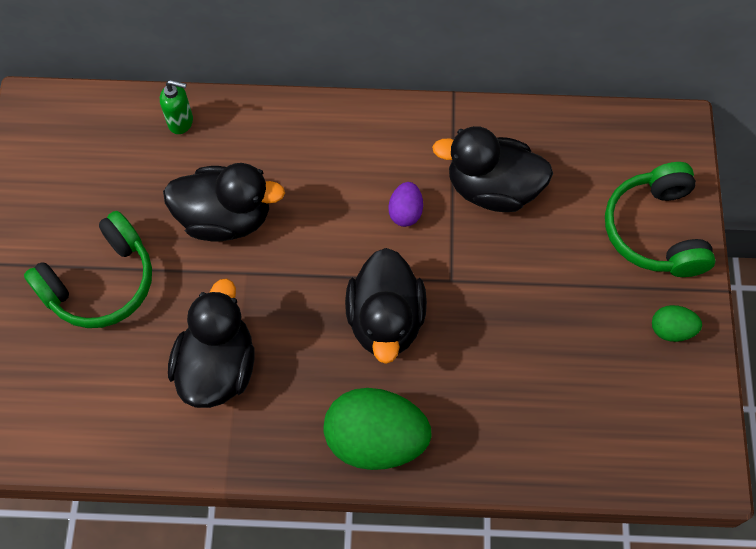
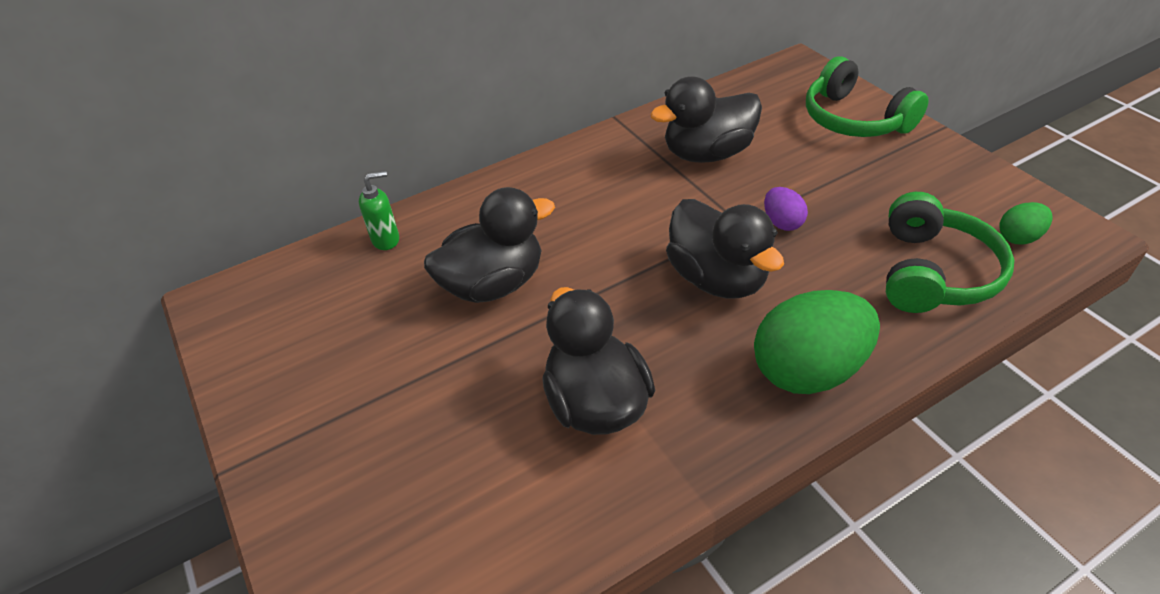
camera: 30 degrees left, 20 degrees down
green headphones [24,211,152,328] -> green headphones moved to [886,192,1014,313]
purple egg [388,182,423,227] -> purple egg moved to [764,187,808,231]
green egg [652,305,702,342] -> green egg moved to [999,202,1053,245]

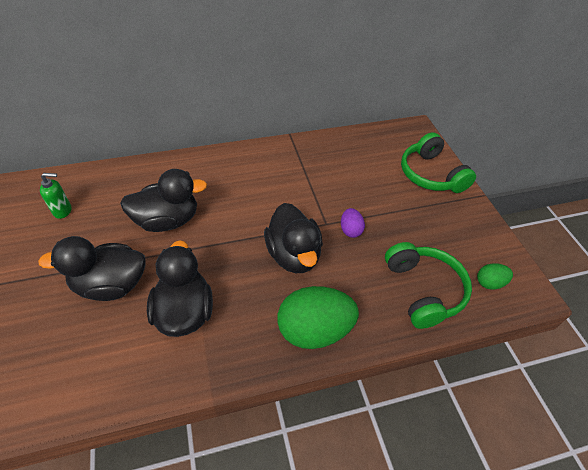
camera: 10 degrees right, 5 degrees up
green soap dispenser [359,171,399,250] -> green soap dispenser moved to [40,173,72,219]
black duck [650,76,762,163] -> black duck moved to [38,236,146,301]
green headphones [886,192,1014,313] -> green headphones turned 45 degrees counterclockwise [385,242,472,329]

